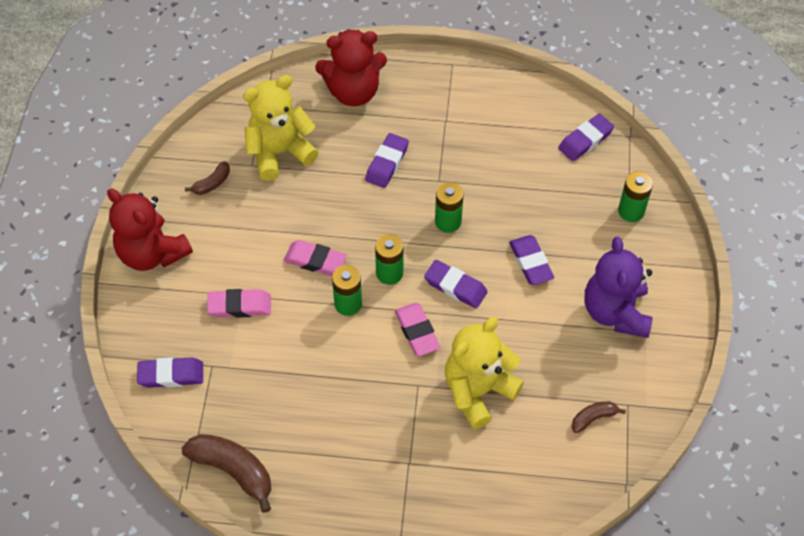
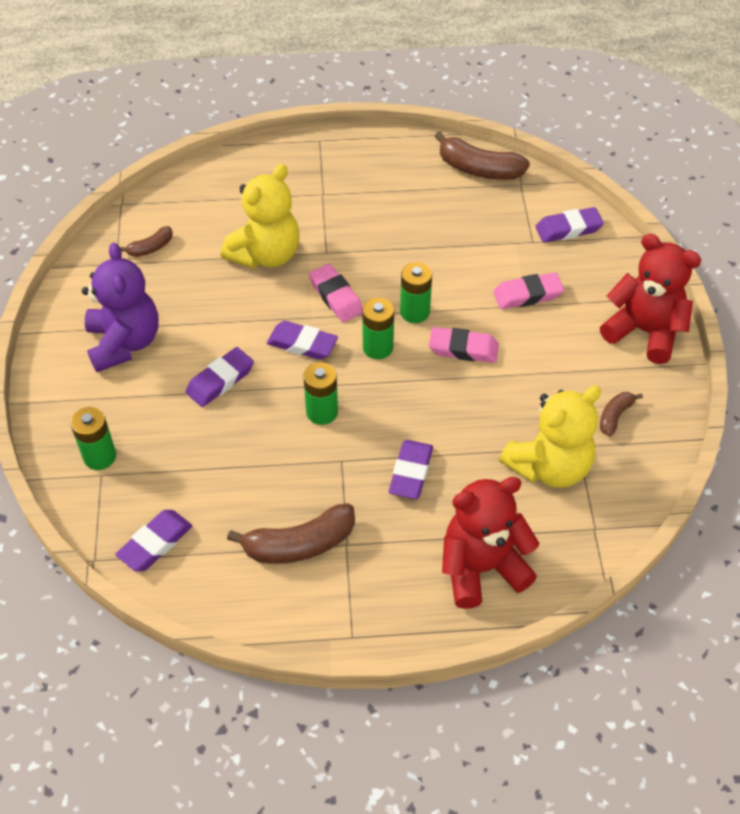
camera: 170 degrees right, 5 degrees down
purple eraser [509,235,554,285] -> purple eraser turned 75 degrees clockwise [186,347,254,407]
none -> brown banana [227,503,355,564]

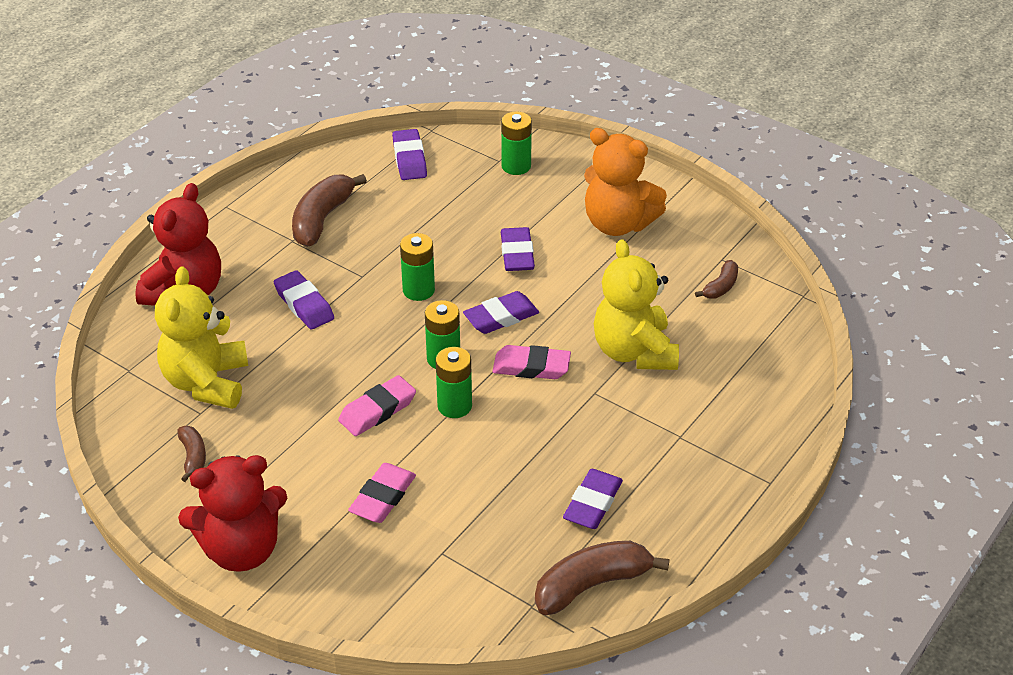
camera: 130 degrees right, 10 degrees down
purple teddy bear [82,243,159,372] -> orange teddy bear [584,128,667,236]
brown banana [120,226,173,257] -> brown banana turned 150 degrees counterclockwise [695,260,738,298]
purple eraser [535,207,604,243] -> purple eraser moved to [563,469,623,529]

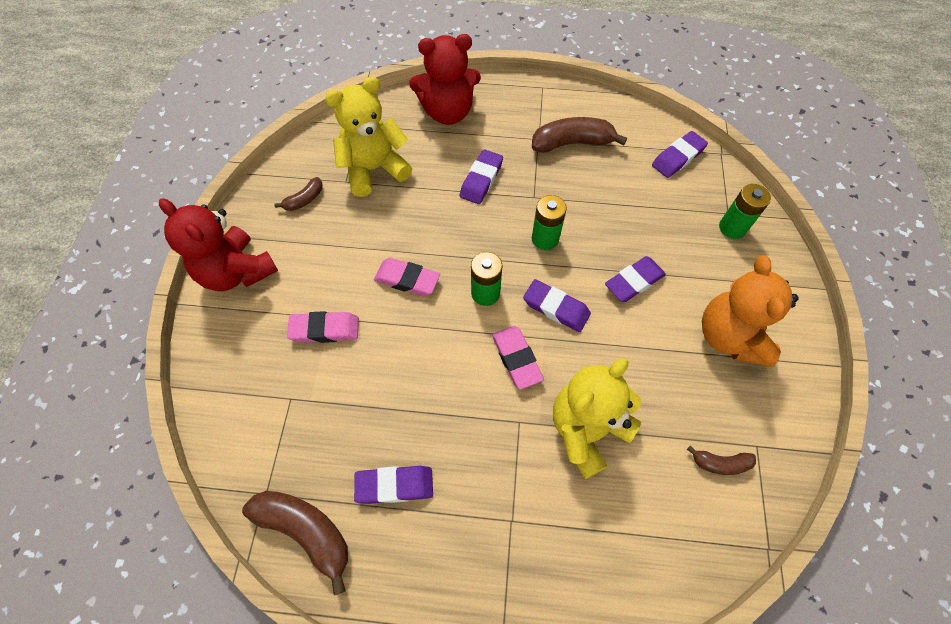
camera: 60 degrees right, 20 degrees up
green battery [436,347,472,418] -> none

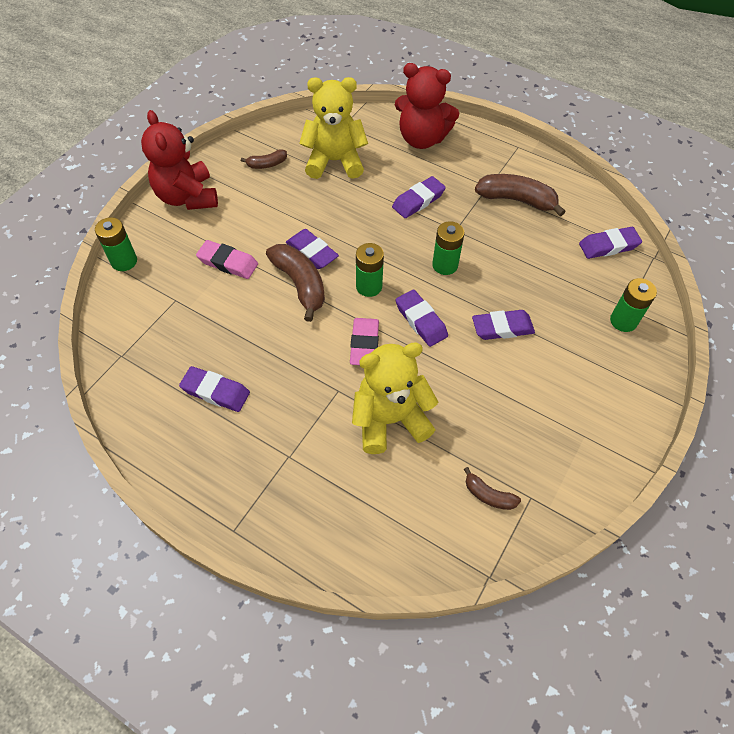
camera: 25 degrees right, 5 degrees down
brown banana [242,491,348,595] -> brown banana moved to [266,244,325,322]
pink eraser [374,258,440,296] -> purple eraser [286,229,339,269]
orange teddy bear [702,255,799,367] -> none
none -> green battery [95,217,137,271]

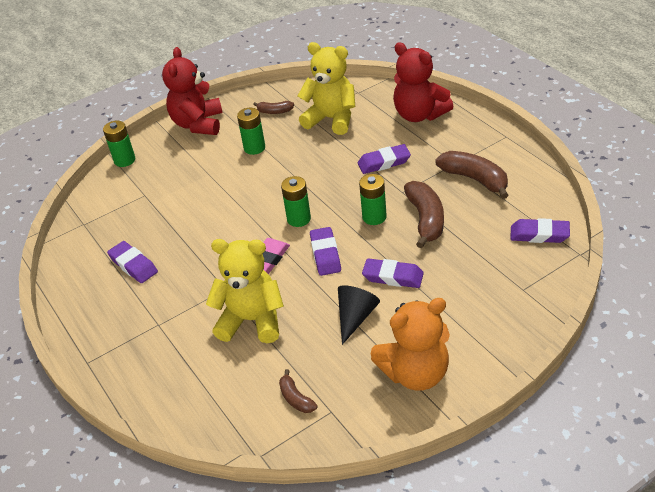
camera: 30 degrees right, 15 degrees down
pink eraser [196,240,258,279] -> none
brown banana [266,244,325,322] -> brown banana moved to [404,181,444,248]
purple eraser [286,229,339,269] -> none
green battery [610,278,657,332] -> green battery moved to [237,108,265,155]
none -> black cone [338,285,380,345]
none -> orange teddy bear [371,298,450,390]

